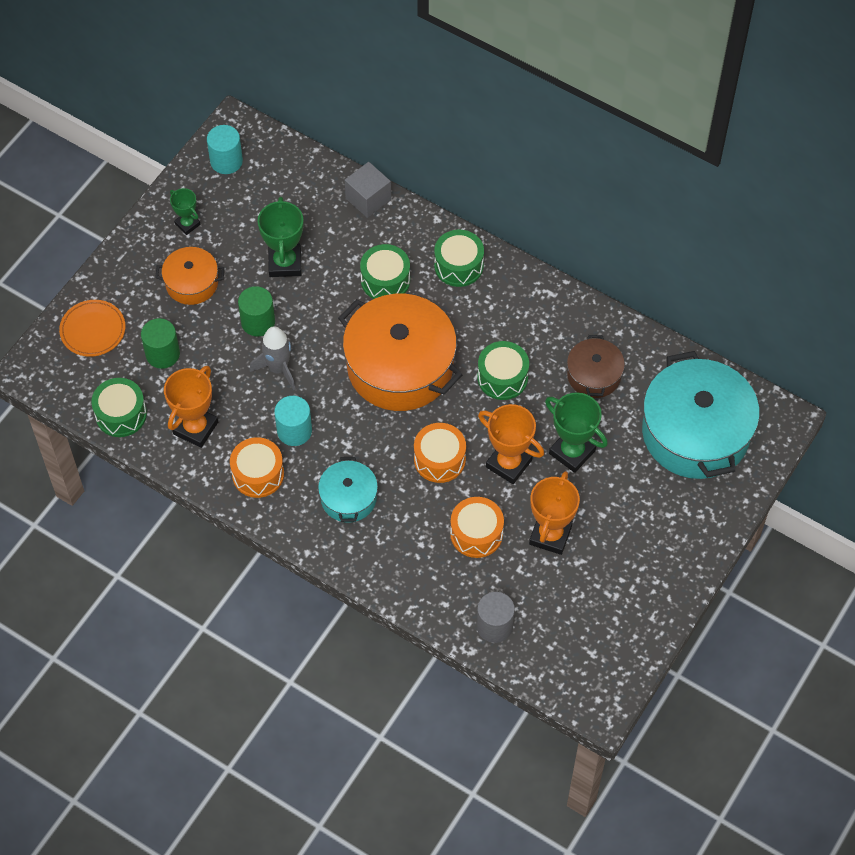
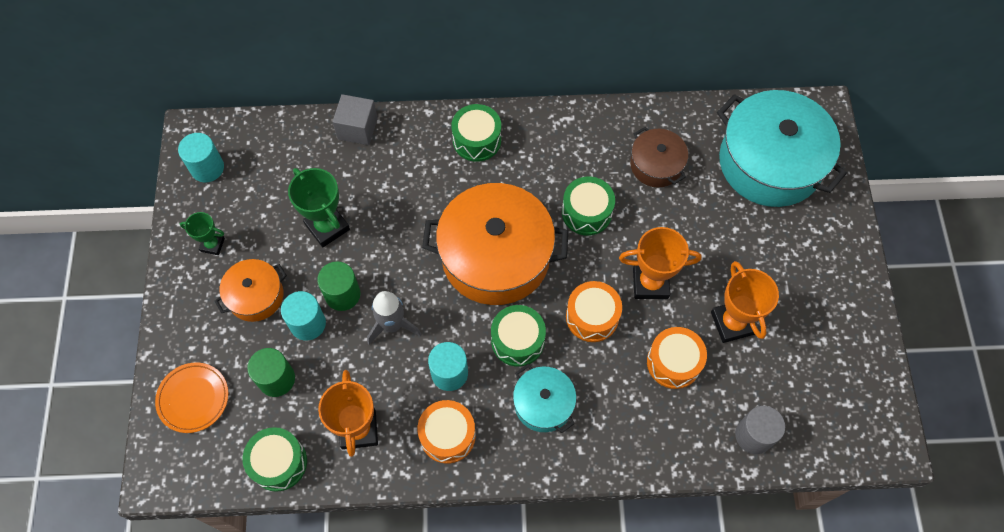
camera: 35 degrees left, 5 degrees up
green drum [360,244,410,299] -> green drum moved to [491,305,546,367]
green trophy [545,392,608,473] -> none
none -> turquoise cylinder [281,291,326,341]

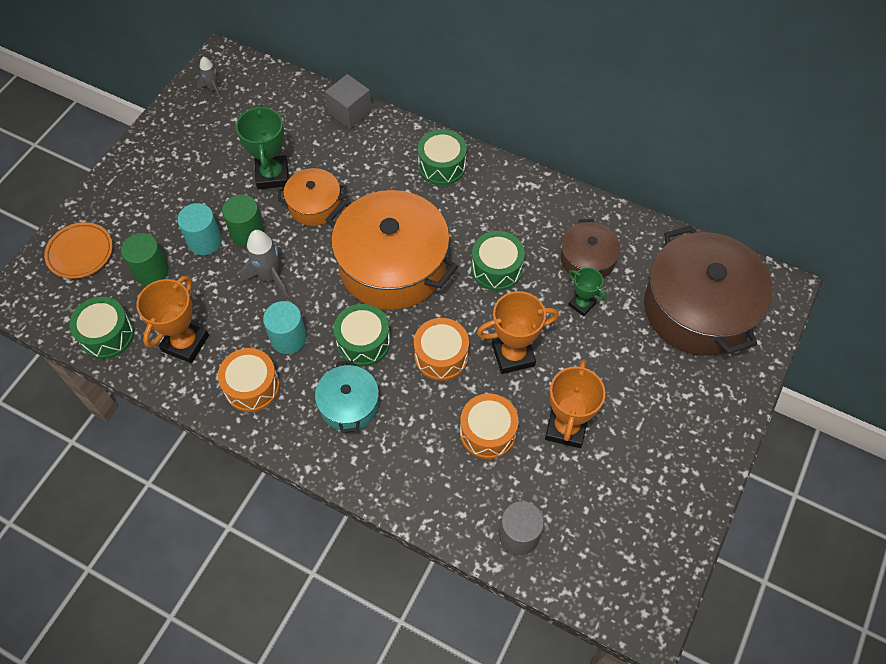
camera: 30 degrees right, 5 degrees down
turquoise cylinder [178,133,224,182] -> grey rocket [197,56,223,99]
green trophy [180,212,225,255] -> green trophy moved to [568,267,606,316]
orange pot [215,259,287,322] -> orange pot moved to [278,168,347,226]
orange trophy [619,227,702,299] -> orange trophy turned 45 degrees counterclockwise [477,291,559,374]
turquoise pot [717,90,847,207] -> brown pot [644,225,773,356]

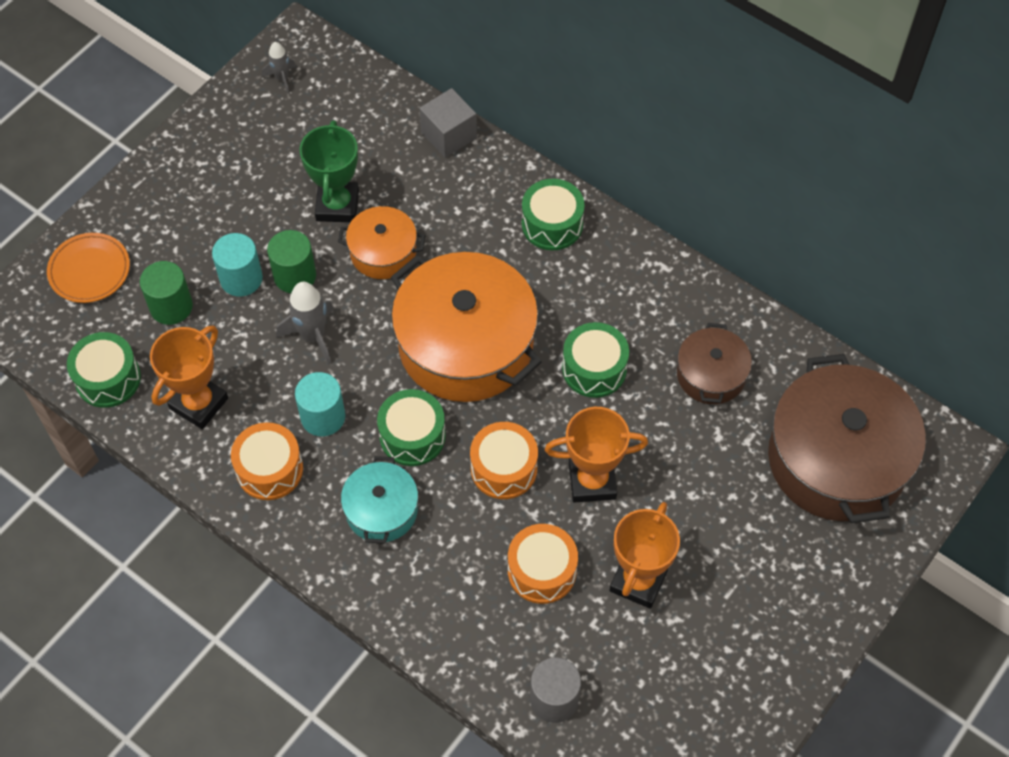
camera: 10 degrees right, 0 degrees up
green trophy [568,267,606,316] -> none

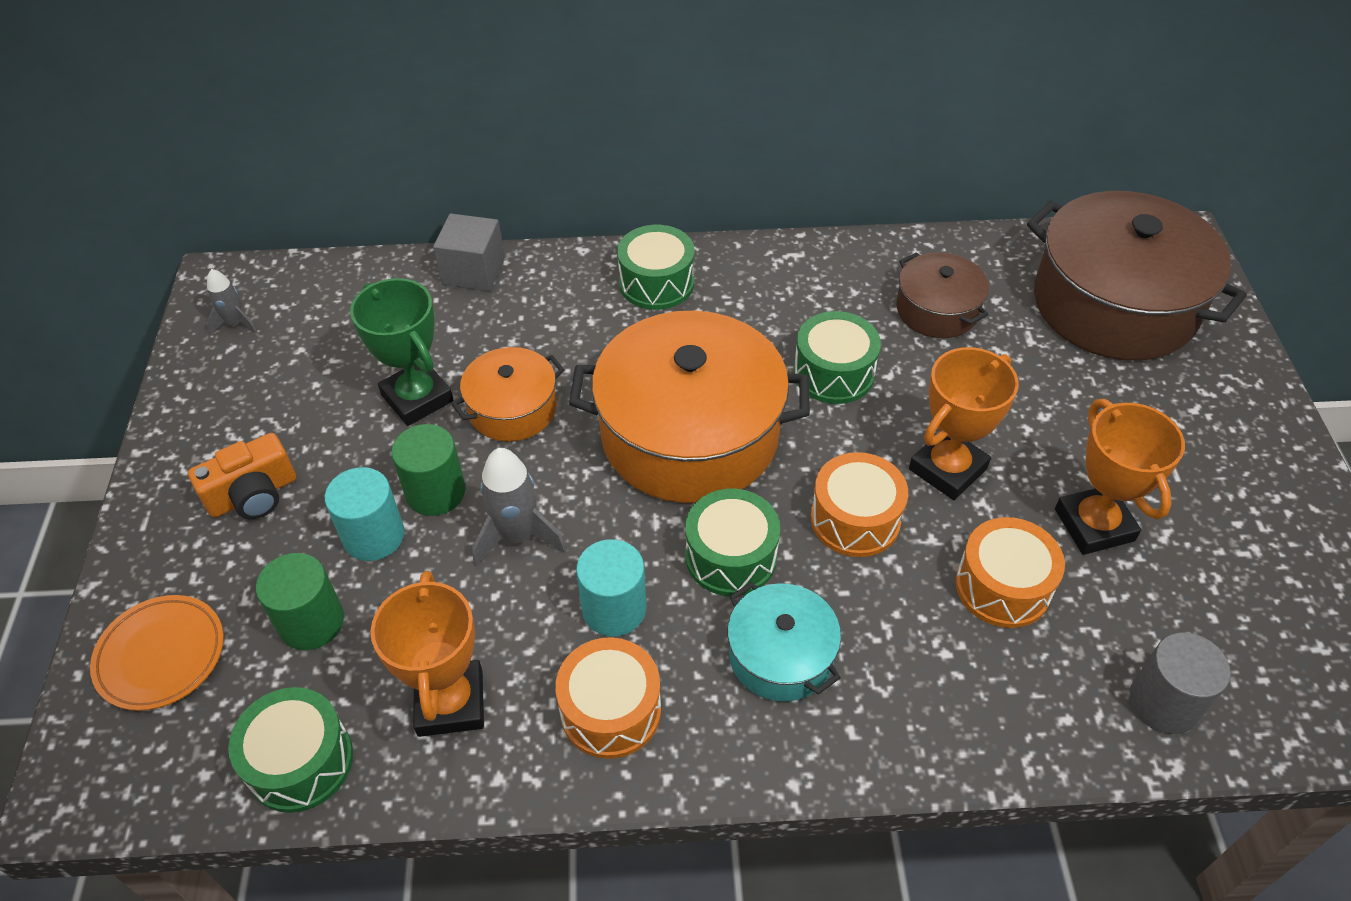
camera: 40 degrees left, 10 degrees down
none -> orange camera [188,433,296,519]

